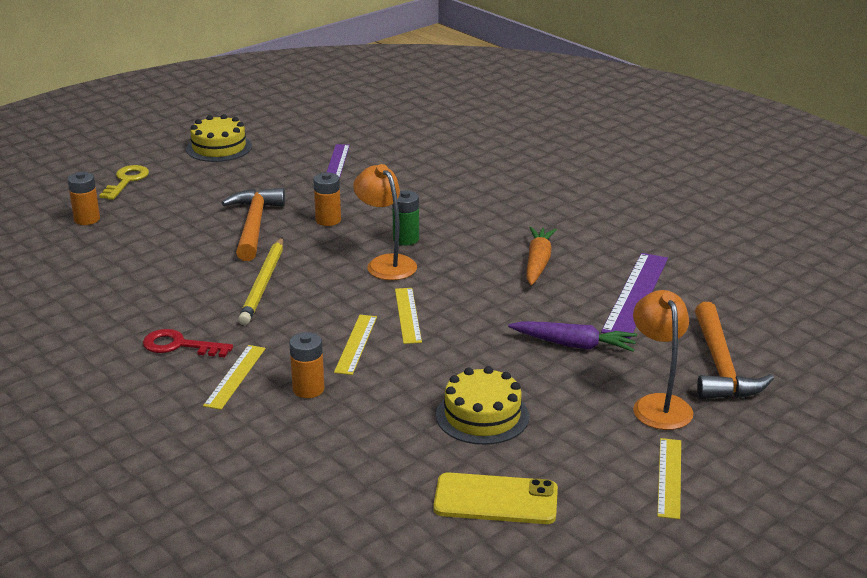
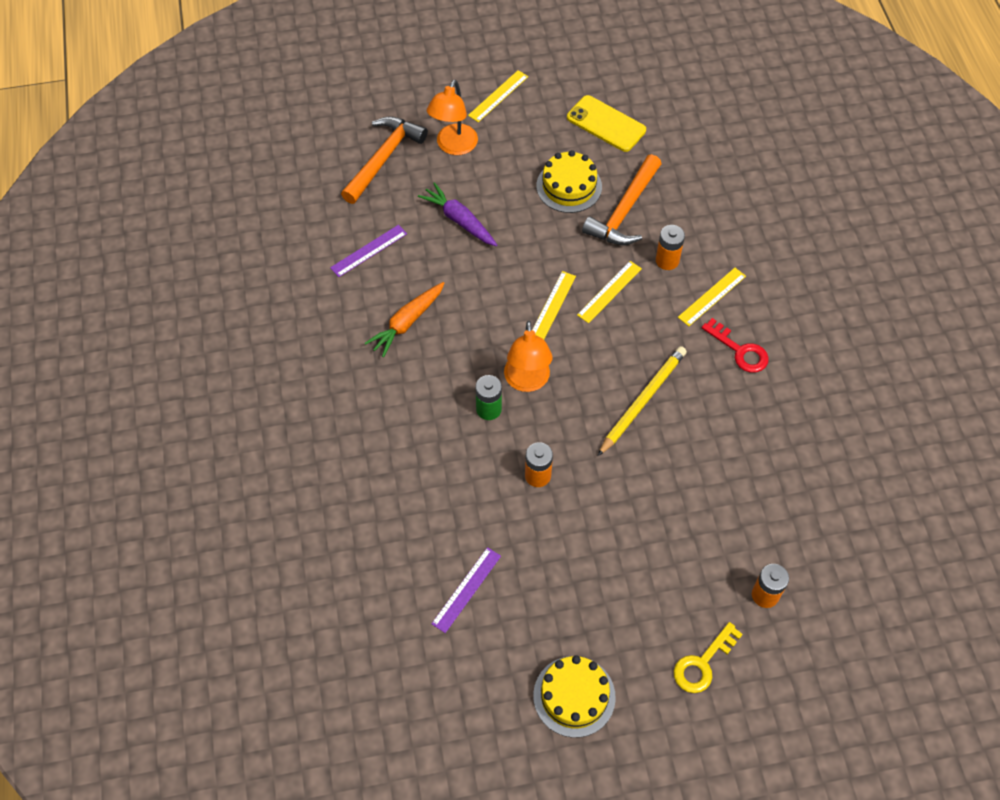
camera: 150 degrees left, 30 degrees up
orange hammer [222,188,285,261] -> orange hammer moved to [582,154,661,245]
purple ruler [601,253,668,339] -> purple ruler [330,225,407,277], size x0.61

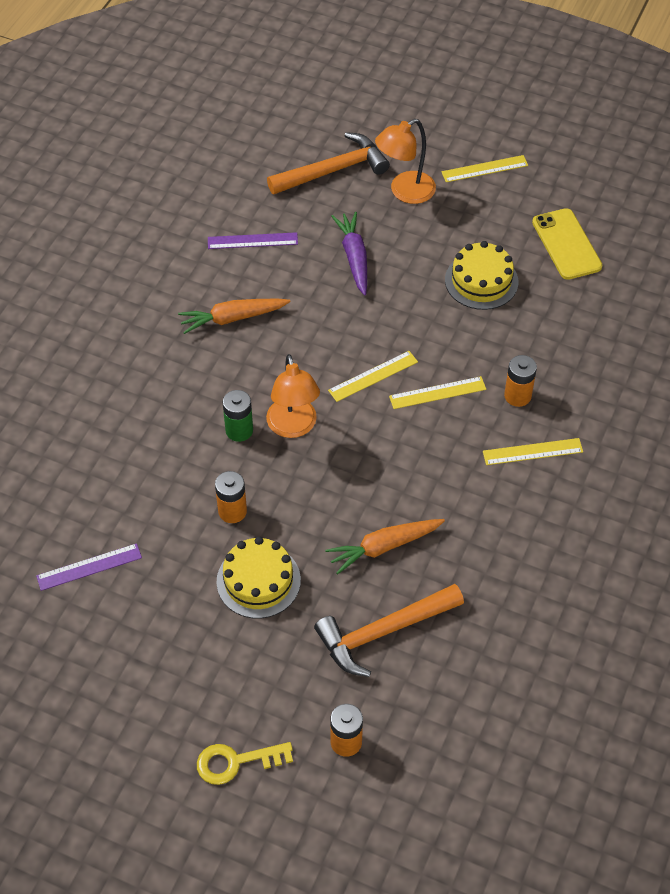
camera: 35 degrees right, 5 degrees down
orange lamp [504,321,553,392] -> orange lamp turned 45 degrees counterclockwise [266,354,320,438]
yellow cake [533,655,616,738] -> yellow cake moved to [216,536,301,619]
orange hammer [582,154,661,245] -> orange hammer moved to [314,584,464,677]
yellow pencil [598,346,687,456] -> none
red key [702,318,769,373] -> none
none -> orange carrot [325,519,445,574]

